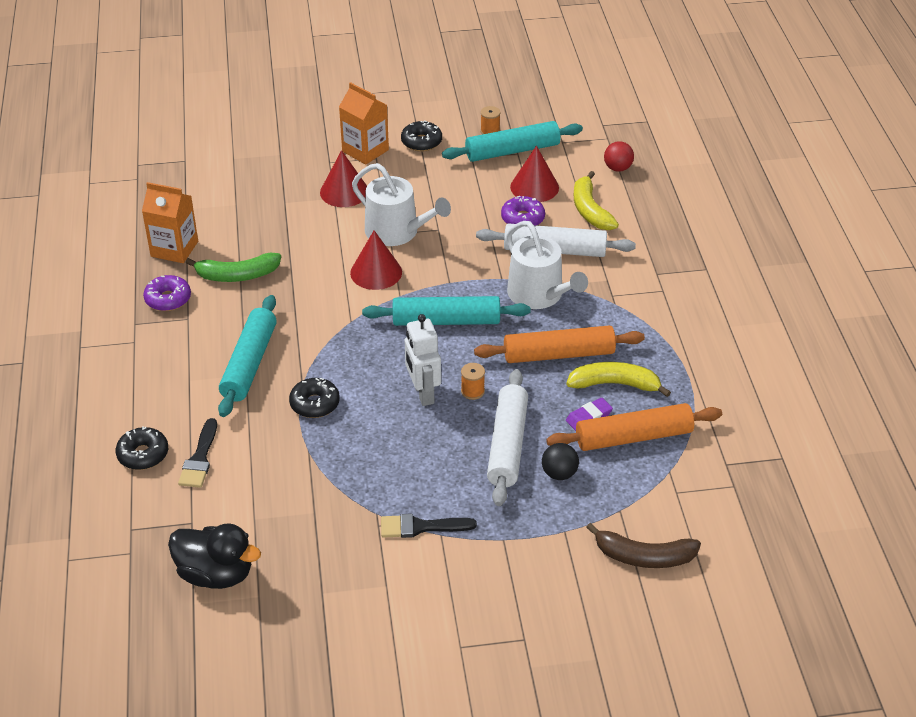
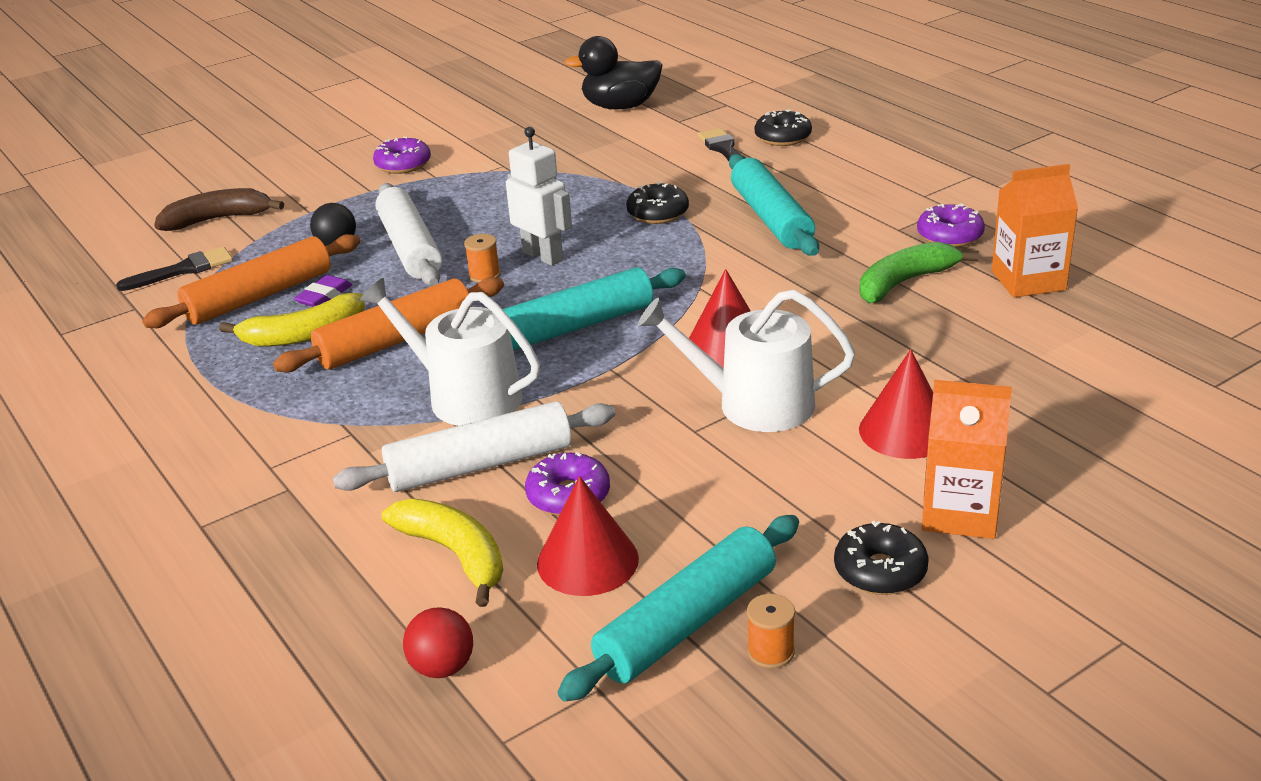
camera: 155 degrees right, 10 degrees down
black brush [381,514,477,538] -> black brush moved to [116,247,233,291]
none -> purple donut [373,137,431,174]

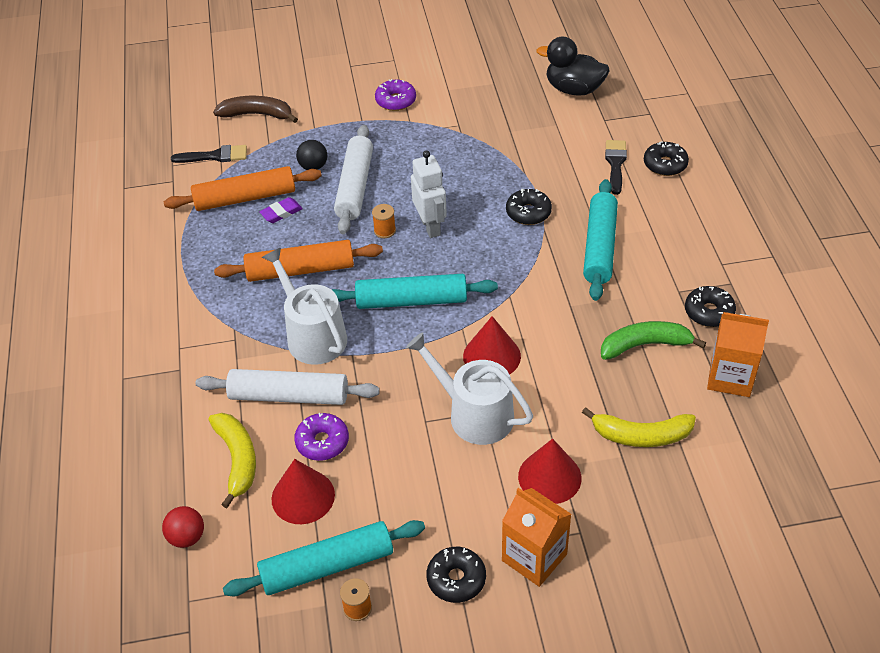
camera: 25 degrees right, 15 degrees up
yellow banana [219,293,365,346] -> yellow banana moved to [582,407,696,447]
purple donut [917,204,985,247] -> black donut [685,286,736,327]

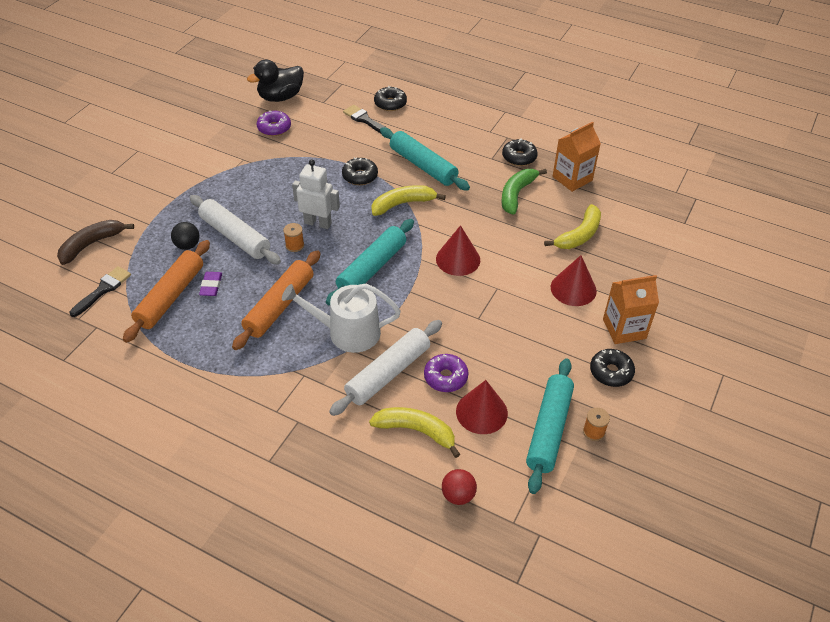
camera: 55 degrees left, 0 degrees up
purple donut [375,79,416,111] -> purple donut moved to [257,111,291,136]
white watering can [406,332,533,445] -> none
none -> yellow banana [371,185,446,216]

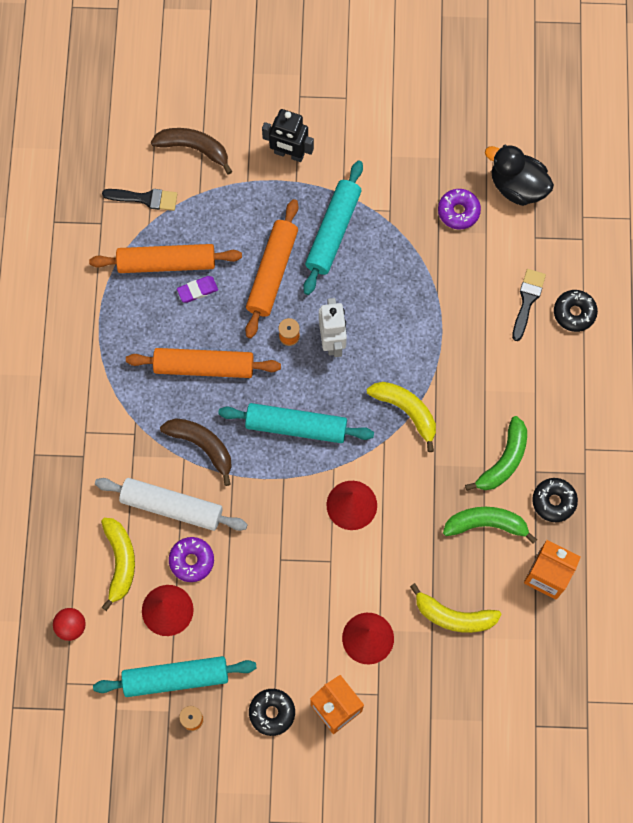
camera: 65 degrees right, 25 degrees up
black ball [171,222,199,250] -> none
white rolling pin [190,195,281,264] -> orange rolling pin [245,199,299,338]
white watering can [282,284,401,353] -> brown banana [160,418,232,486]
black donut [342,157,378,185] -> none
turquoise rolling pin [380,127,470,191] -> turquoise rolling pin moved to [303,161,363,295]
none -> black robot [262,109,314,162]
none -> green banana [465,416,527,491]

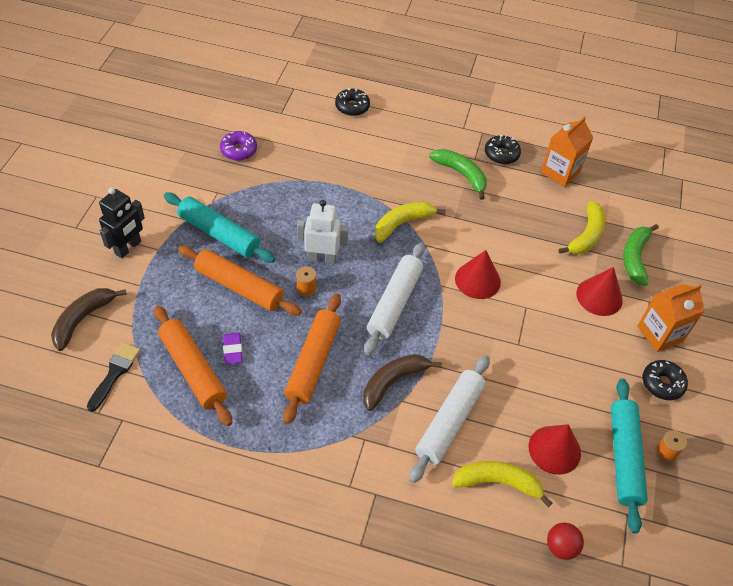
camera: 80 degrees left, 20 degrees down
orange rolling pin [89,244,242,273] -> orange rolling pin turned 45 degrees counterclockwise [154,306,232,426]
purple donut [169,537,214,582] -> none
turquoise rolling pin [218,403,374,443] -> white rolling pin [364,242,425,356]
green banana [443,507,537,544] -> green banana moved to [623,224,659,286]
black duck [485,145,554,206] -> none
black brush [512,269,546,341] -> none

